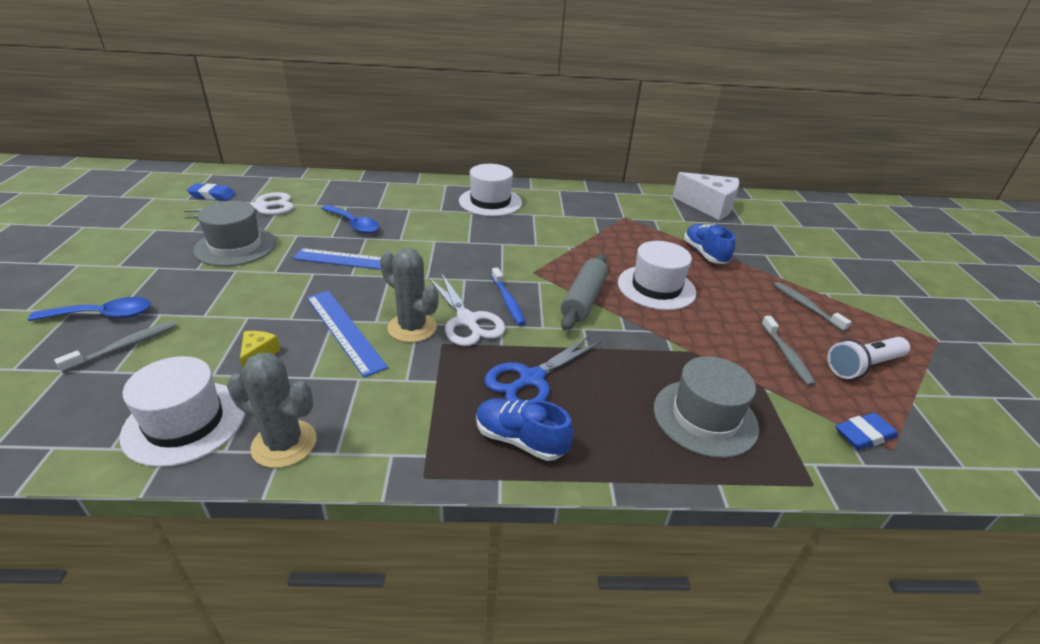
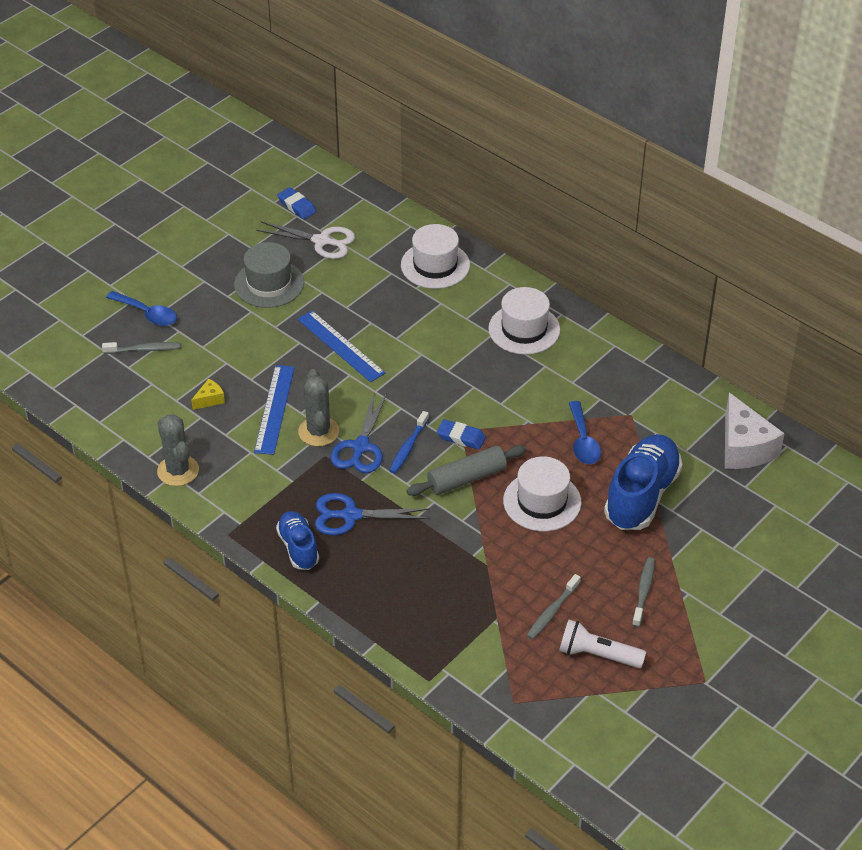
camera: 45 degrees right, 10 degrees up
white hat [120,356,245,467] -> white hat moved to [401,224,470,289]
blue spoon [321,205,379,234] -> blue spoon moved to [569,401,601,464]
white scissors [428,273,505,346] -> blue scissors [330,393,387,473]
grey hat [654,356,759,458] -> none
blue shoe [684,224,735,264] -> blue shoe [604,434,683,530], size x1.74
blue eraser [835,413,898,450] -> blue eraser moved to [437,419,486,450]

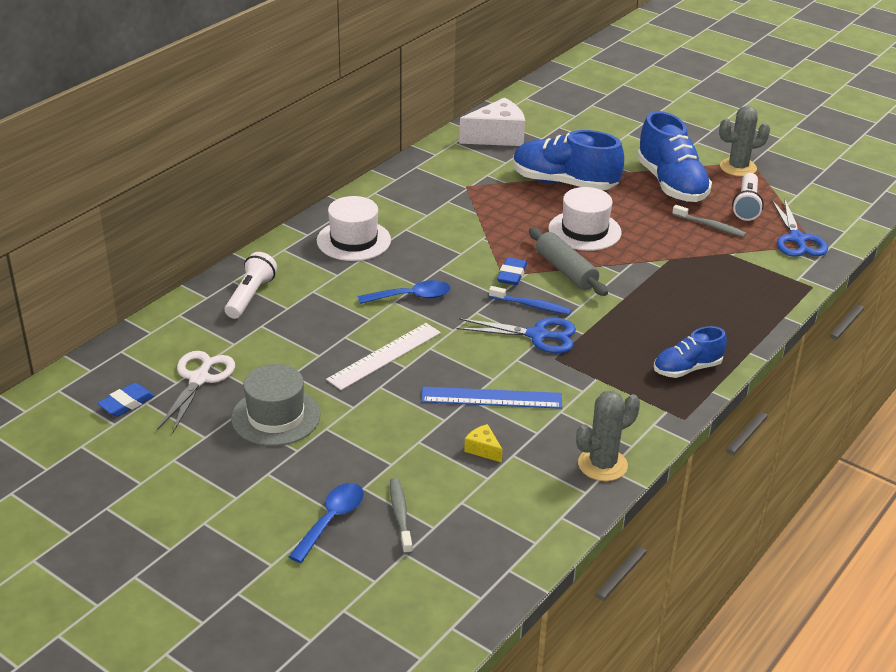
camera: 95 degrees left, 10 degrees down
blue ruler [297,310,385,382] -> white ruler [326,323,441,390]
grey cactus [298,369,339,446] -> grey cactus moved to [719,106,770,177]
blue scissors [315,493,429,535] -> blue scissors moved to [772,198,828,257]
white hat [401,224,470,289] -> white flashlight [225,252,277,319]
blue spoon [569,401,601,464] -> blue spoon moved to [358,280,450,304]
grey toothbrush [632,557,655,627] -> blue shoe [637,111,712,202]

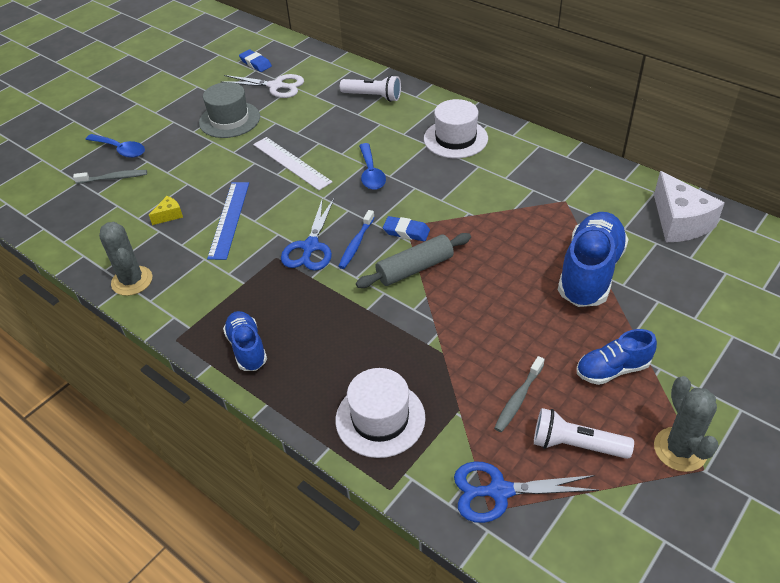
camera: 95 degrees right, 10 degrees up
white hat [548,187,622,251] -> white hat moved to [336,368,425,458]
blue shoe [637,111,712,202] -> blue shoe [577,329,657,385], size x0.57

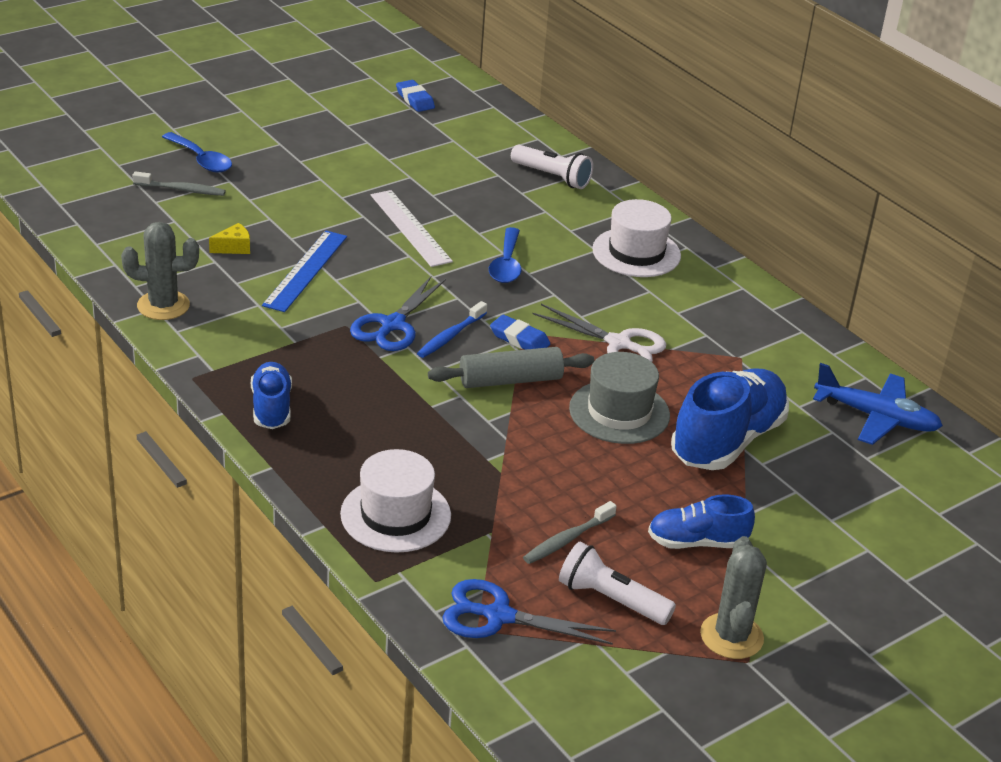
camera: 10 degrees right, 10 degrees down
grey cactus [99,222,152,296] -> grey cactus turned 75 degrees counterclockwise [121,222,199,320]
grey hat [199,82,260,138] -> grey hat moved to [569,352,670,444]
white scissors [221,74,304,98] -> white scissors moved to [533,304,666,362]
white cheese [654,171,725,242] -> blue plane [813,363,943,445]

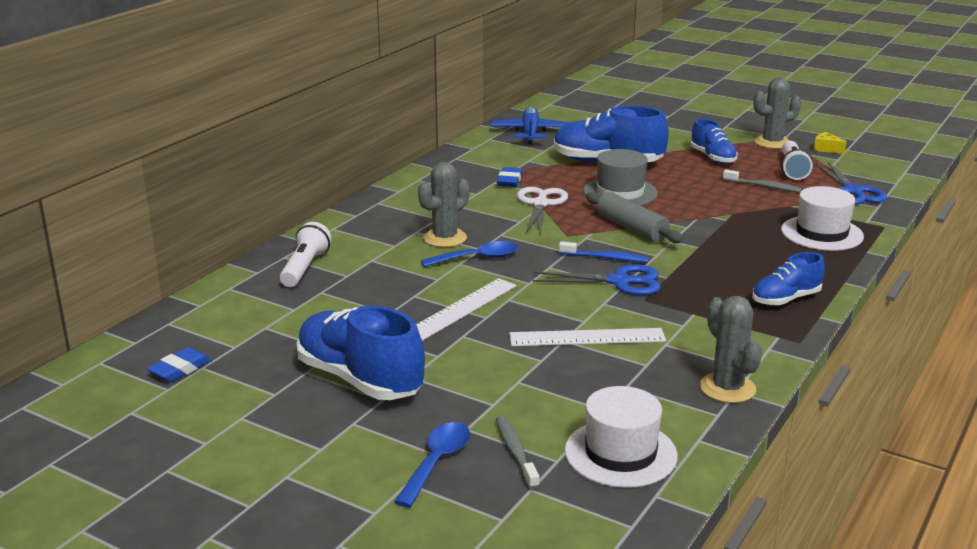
camera: 110 degrees left, 10 degrees down
yellow cheese [209,223,250,254] -> yellow cheese moved to [814,132,847,154]
blue ruler [262,230,347,312] -> white ruler [509,328,666,346]
blue eraser [490,315,550,350] -> blue eraser moved to [497,167,523,187]
white hat [592,199,681,277] -> white hat moved to [565,386,678,488]
none -> blue shoe [297,306,425,400]
none -> grey cactus [418,162,470,247]

